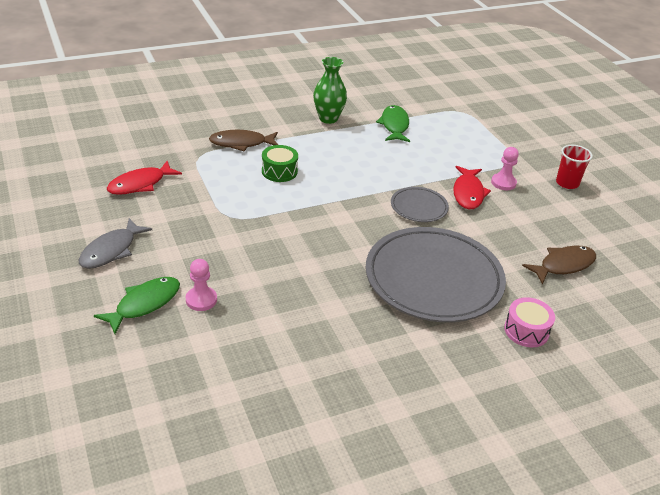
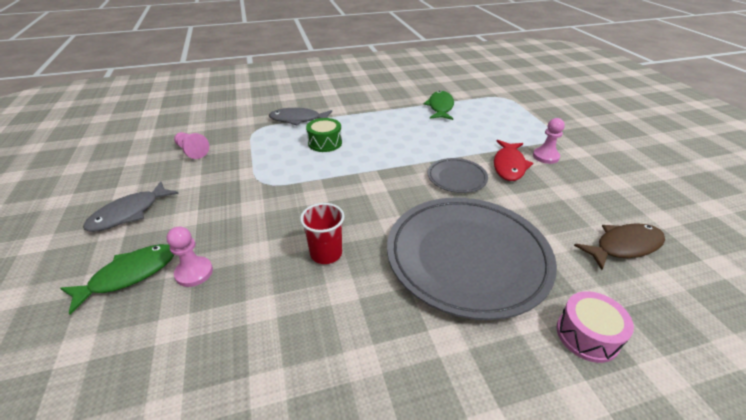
camera: 10 degrees right, 0 degrees up
red fish [107,161,182,195] -> pink pawn [174,132,209,159]
brown fish [209,130,278,151] -> grey fish [269,108,332,125]
green vase [313,57,347,124] -> none
red cup [556,145,593,189] -> red cup moved to [300,203,345,264]

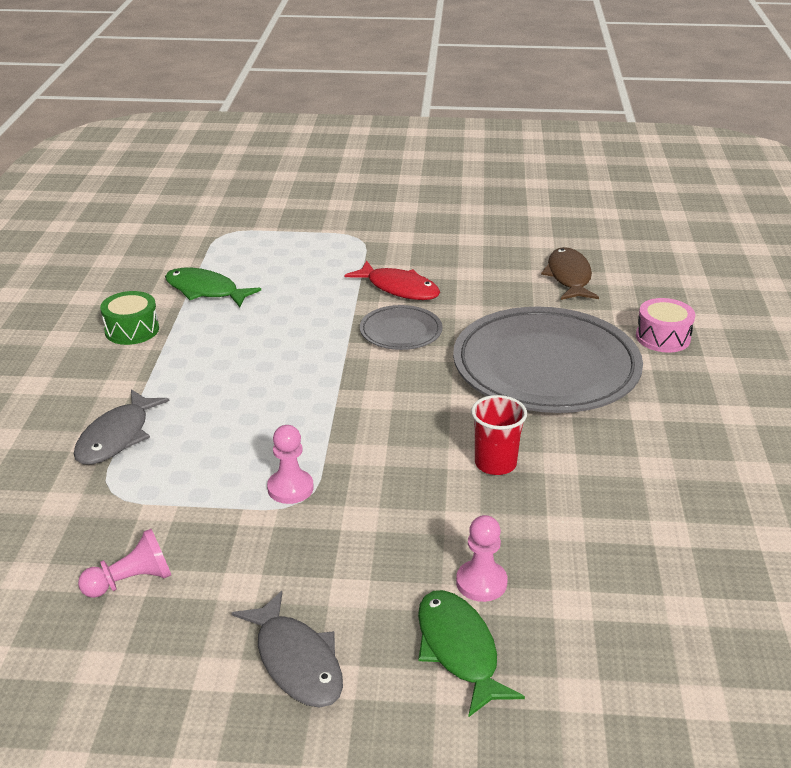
camera: 70 degrees left, 5 degrees down
green drum [306,118,342,152] -> green drum moved to [100,291,159,345]
pink pawn [533,118,565,164] -> pink pawn moved to [267,425,314,504]

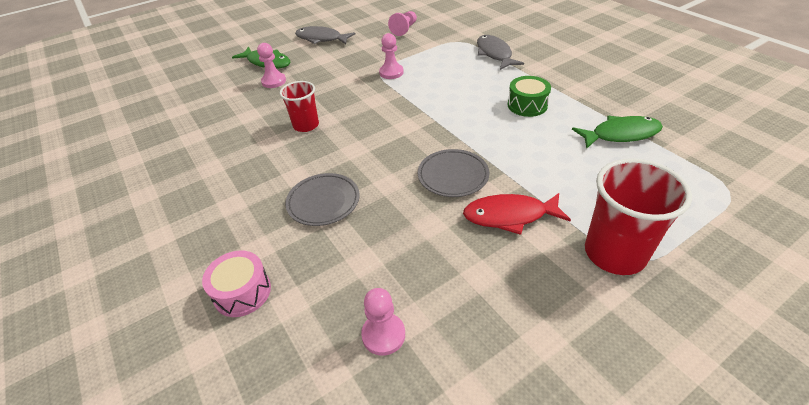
camera: 145 degrees right, 10 degrees up
green drum [100,291,159,345] -> green drum moved to [508,76,551,117]
grey plate [453,307,643,413] -> grey plate [285,173,360,226], size x0.47
brown fish [541,247,599,300] -> pink pawn [361,288,405,356]
none -> red cup [585,158,692,275]

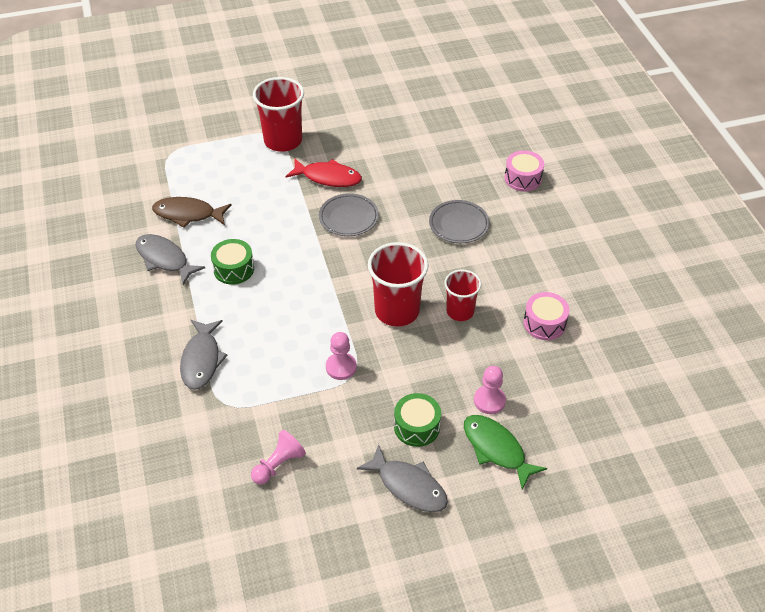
camera: 165 degrees left, 5 degrees up
pink pawn [361,288,405,356] -> none
green fish [572,116,663,149] -> brown fish [152,197,231,228]
none -> grey fish [135,234,205,285]
none -> red cup [368,242,428,327]
none -> green drum [394,393,441,447]
none -> pink drum [523,292,569,340]

